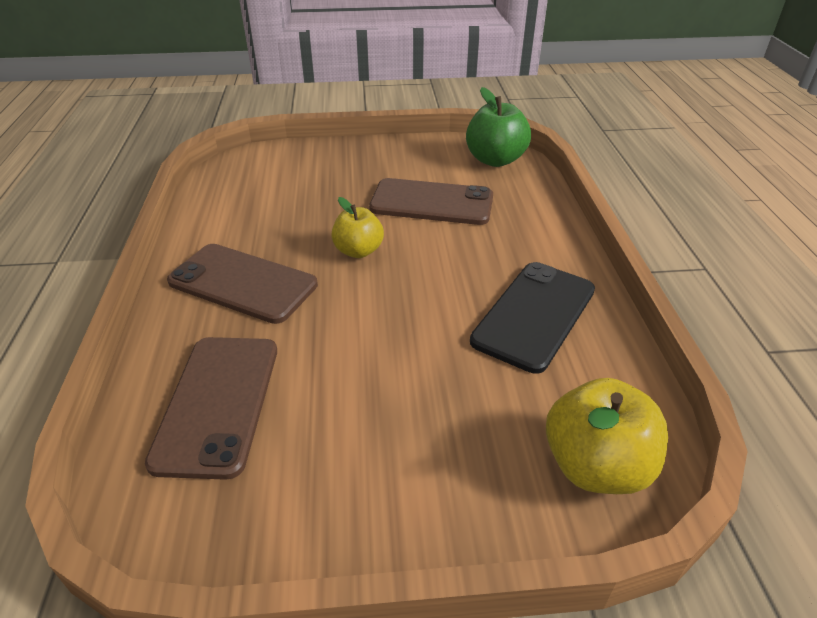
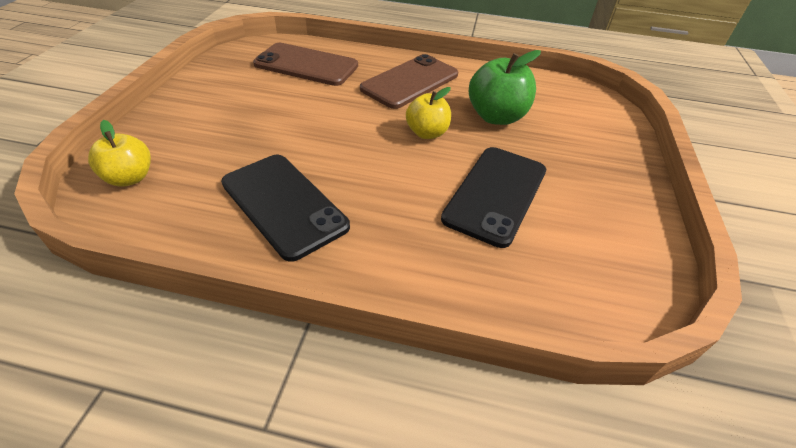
camera: 105 degrees right, 5 degrees up
brown phone [369,178,493,225] -> black phone [441,147,546,248]
green apple [466,87,531,167] -> green apple moved to [469,50,541,125]
yellow apple [546,378,668,494] -> yellow apple [88,120,151,187], size x0.66

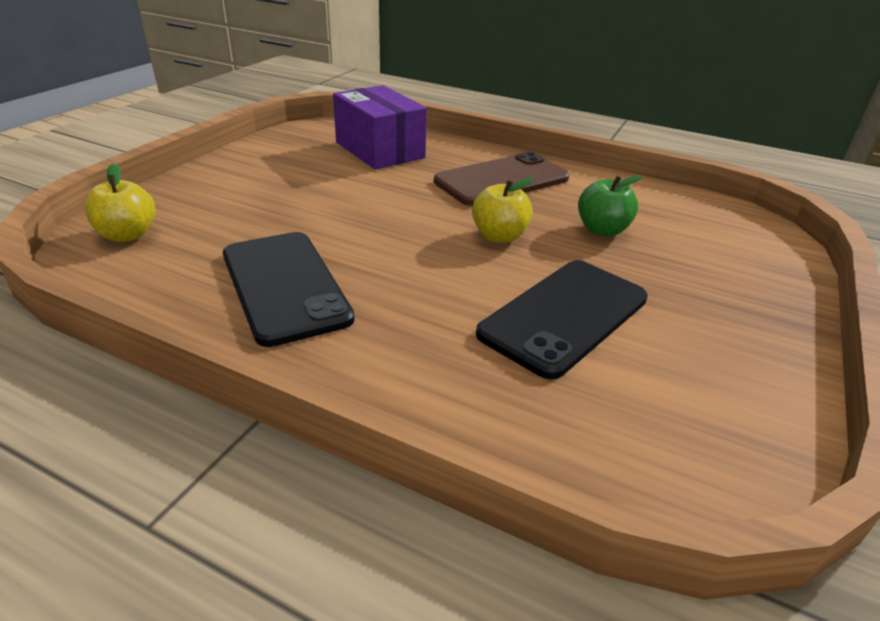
camera: 15 degrees right, 10 degrees down
brown phone [253,43,358,86] -> purple box [333,85,427,170]
green apple [469,50,541,125] -> green apple [578,175,643,237], size x0.66

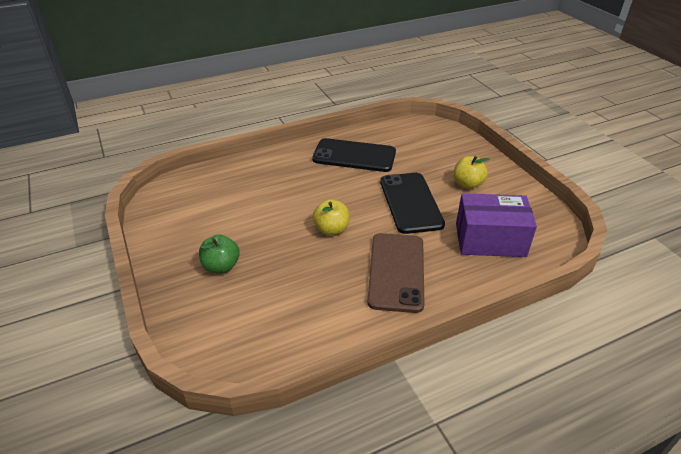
camera: 130 degrees right, 5 degrees up
yellow apple [85,163,156,242] -> yellow apple moved to [453,156,490,189]
black phone [476,260,648,379] -> black phone moved to [380,173,445,234]
green apple [578,175,643,237] -> green apple moved to [199,235,240,273]

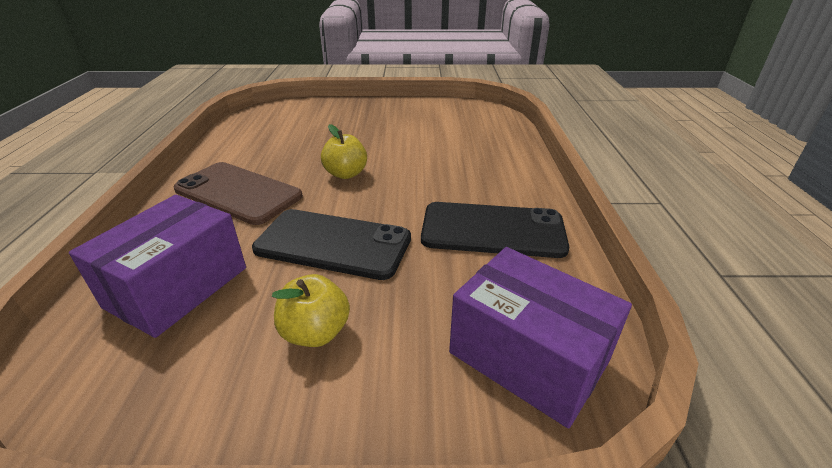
camera: 115 degrees right, 5 degrees down
green apple [199,235,240,273] -> none
black phone [312,138,396,172] -> black phone turned 60 degrees clockwise [421,202,569,258]
none -> purple box [449,247,632,428]

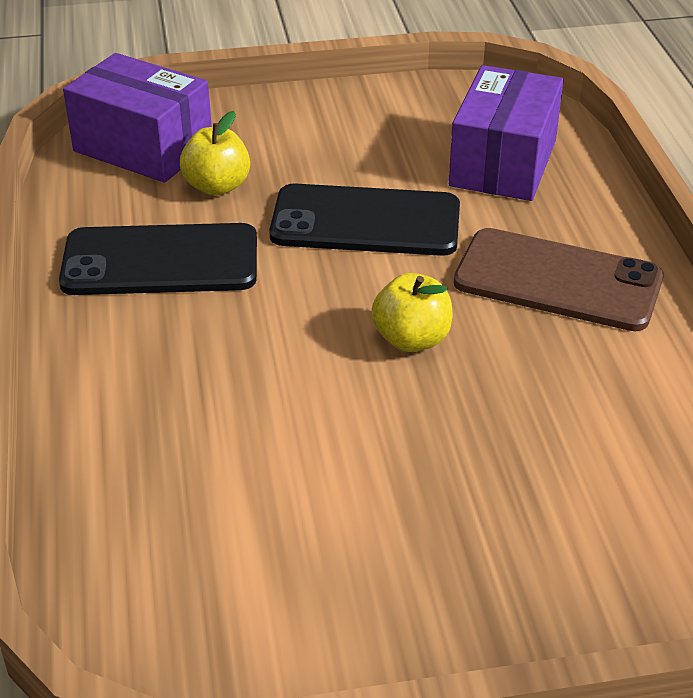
camera: 170 degrees right, 5 degrees up
yellow apple [272,274,350,347] -> yellow apple moved to [180,111,250,196]

